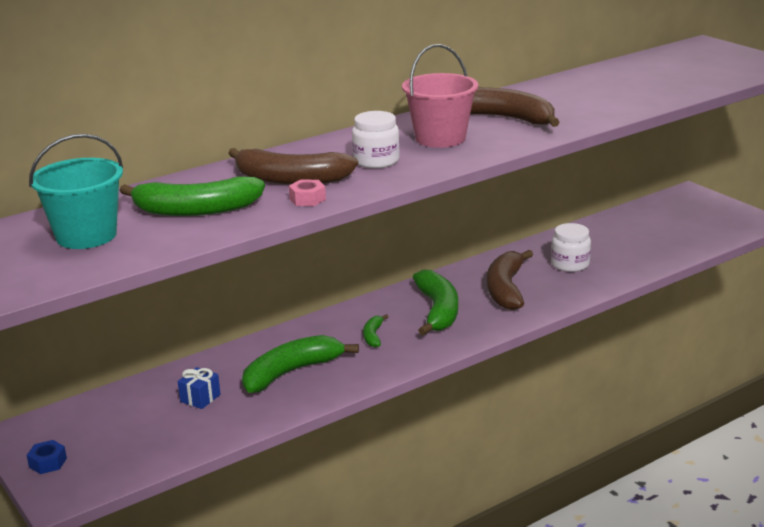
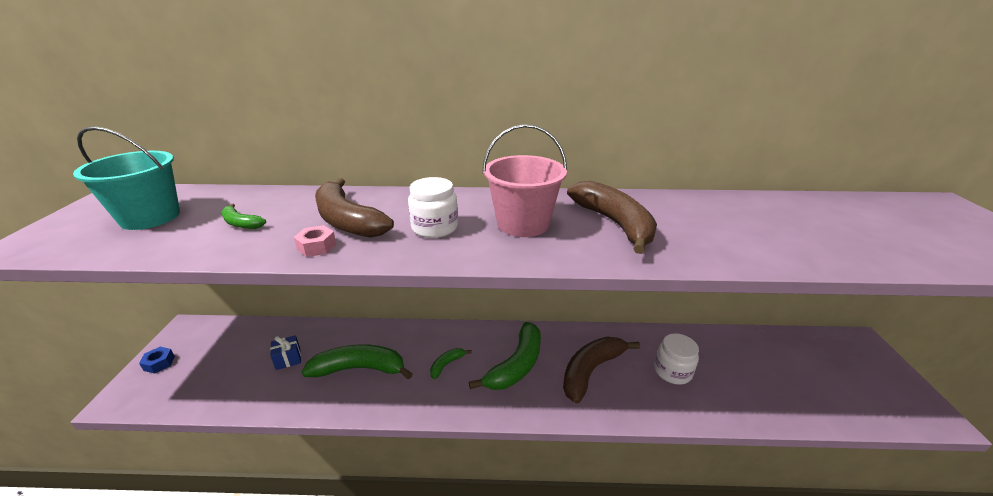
camera: 35 degrees right, 5 degrees up
green banana [120,176,265,216] -> green banana [221,204,266,229], size x0.48

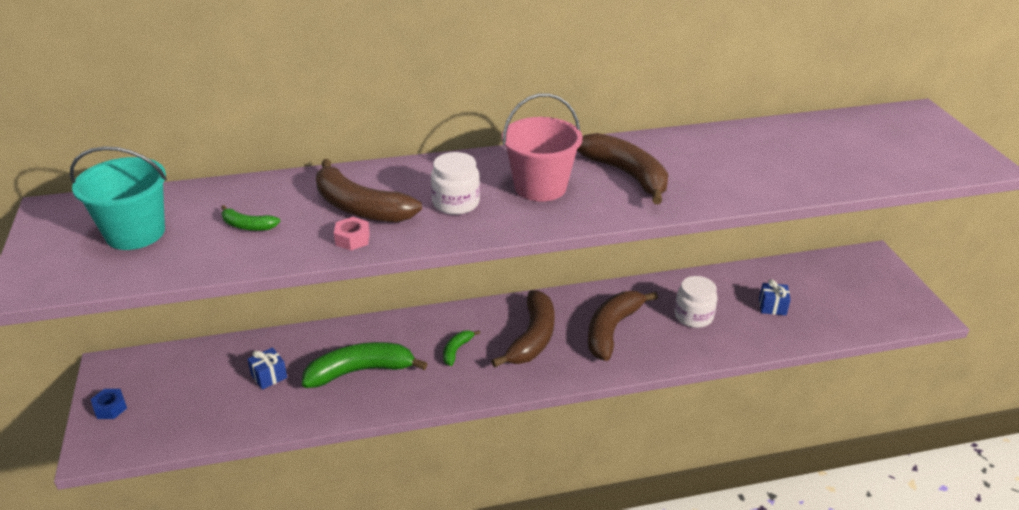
camera: 15 degrees left, 5 degrees up
green banana [469,322,541,390] -> brown banana [491,290,555,367]
none -> blue gift [759,279,791,315]

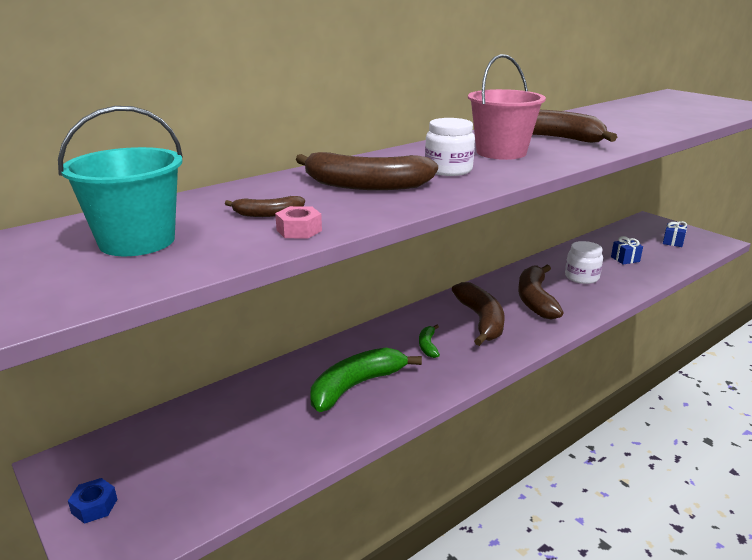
camera: 25 degrees left, 10 degrees down
green banana [221,205,280,231] -> brown banana [225,196,305,217]
blue gift [247,347,287,390] -> blue gift moved to [663,221,687,247]
pink nut [334,217,370,251] -> pink nut moved to [275,206,322,239]

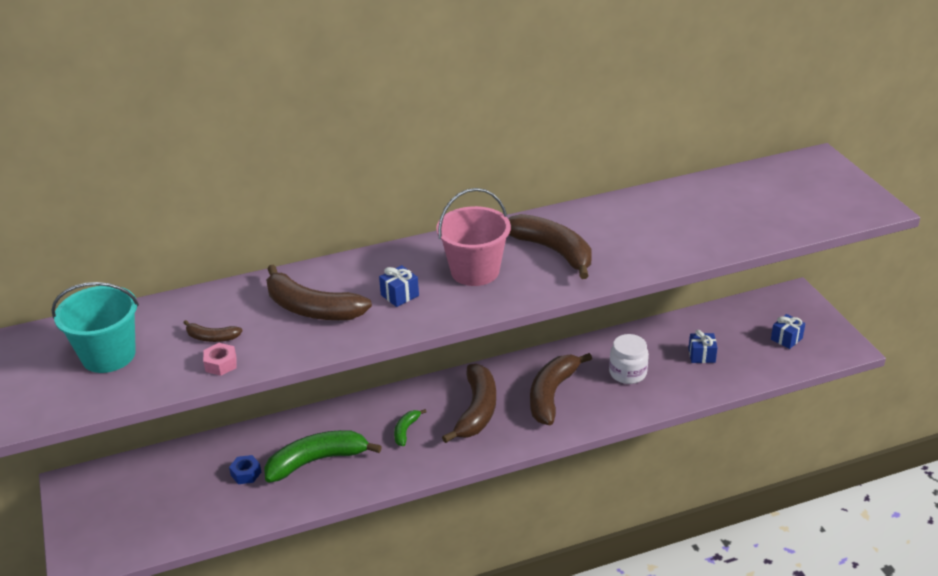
camera: 20 degrees right, 10 degrees up
blue nut [68,478,118,524] -> blue nut moved to [229,455,261,484]
white jar [425,118,475,176] -> blue gift [379,265,419,307]

